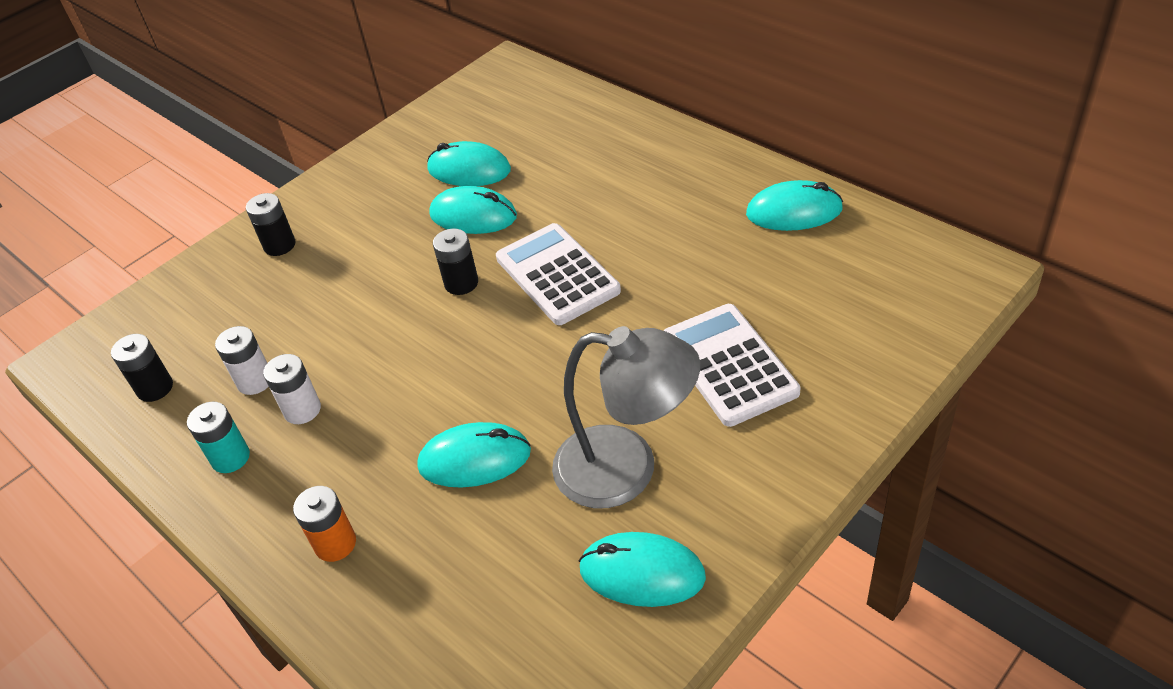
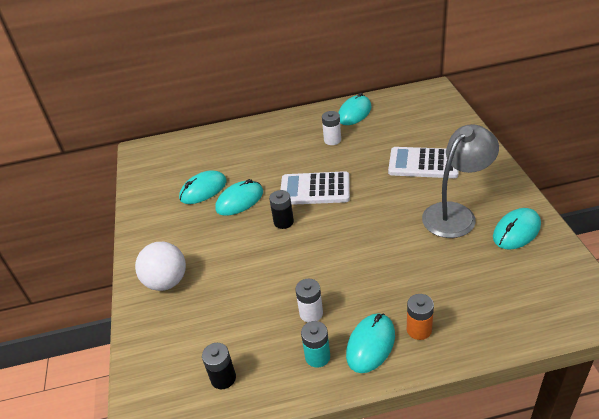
camera: 55 degrees left, 5 degrees down
white battery [215,326,269,395] -> white battery moved to [322,111,341,145]
black battery [246,193,295,256] -> white ball [135,242,186,291]
turquoise mouse [417,422,531,487] -> turquoise mouse moved to [346,313,395,373]

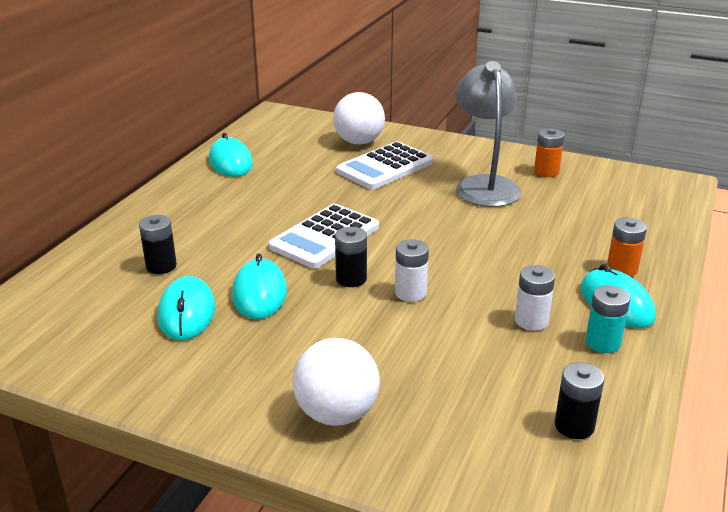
camera: 60 degrees left, 10 degrees down
white battery [322,111,341,145] -> white battery moved to [395,239,429,302]
turquoise mouse [493,208,541,250] -> orange battery [534,128,565,177]
none -> black battery [139,215,177,274]
none -> white ball [333,92,385,145]

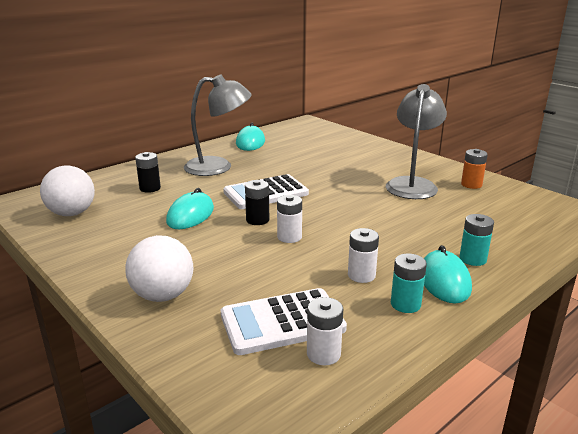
camera: 25 degrees right, 5 degrees down
turquoise mouse [157,276,215,340] -> none
white ball [333,92,385,145] -> white ball moved to [40,166,95,216]
white calculator [336,141,433,189] -> white calculator moved to [221,288,347,355]
black battery [555,362,604,439] -> white battery [307,297,343,365]
orange battery [607,218,647,277] -> turquoise battery [459,214,494,266]
none -> grey lamp [184,74,252,176]

